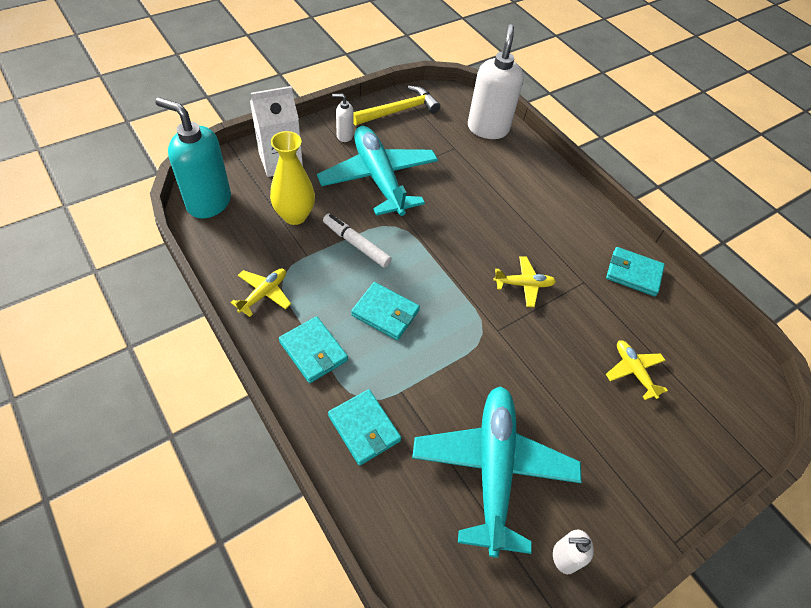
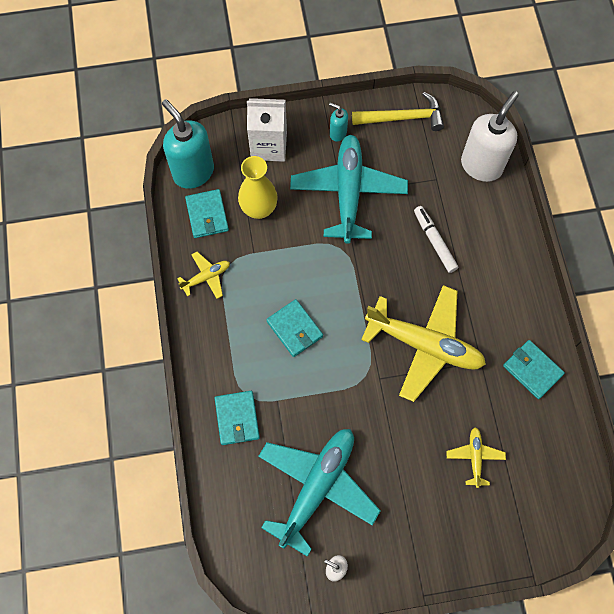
camera: 30 degrees right, 15 degrees up
turquoise wallet [279,316,348,383] -> turquoise wallet moved to [185,189,229,238]
white marker [323,214,392,268] -> white marker moved to [414,206,458,273]
white soap dispenser [332,94,354,142] -> turquoise soap dispenser [329,103,348,142]
yellow plane [493,256,556,307] -> yellow plane [361,285,486,402], size x2.20

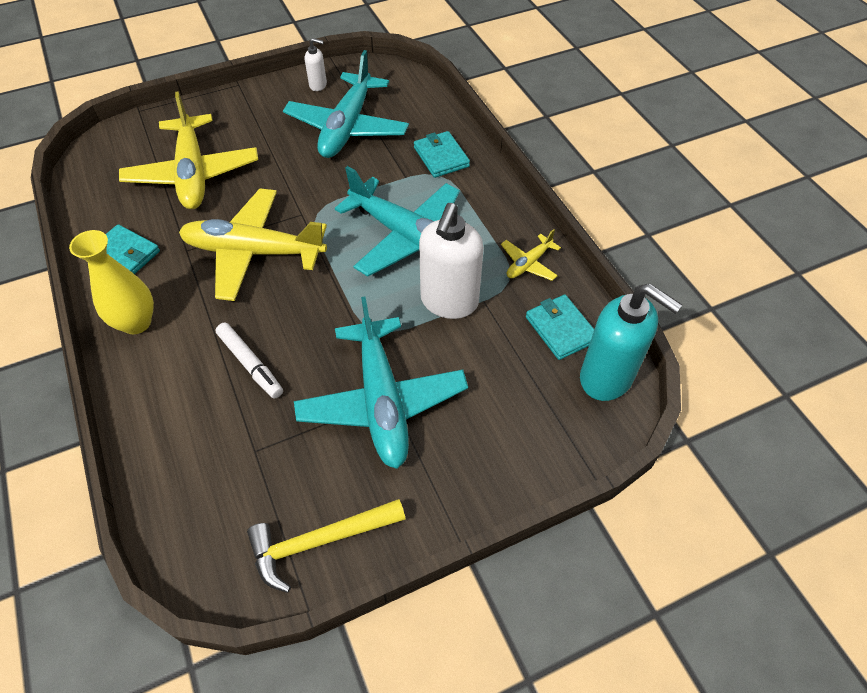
camera: 165 degrees right, 15 degrees down
yellow vase [238,156,278,219] -> yellow vase moved to [69,230,154,334]
white carton [247,98,287,162] -> none
turquoise wallet [266,299,323,357] -> turquoise plane [335,166,460,277]
turquoise soap dispenser [329,103,348,142] -> none
yellow plane [446,427,506,488] -> yellow plane [119,91,258,209], size x2.20
white soap dispenser [461,91,519,182] -> white soap dispenser moved to [419,203,484,319]

